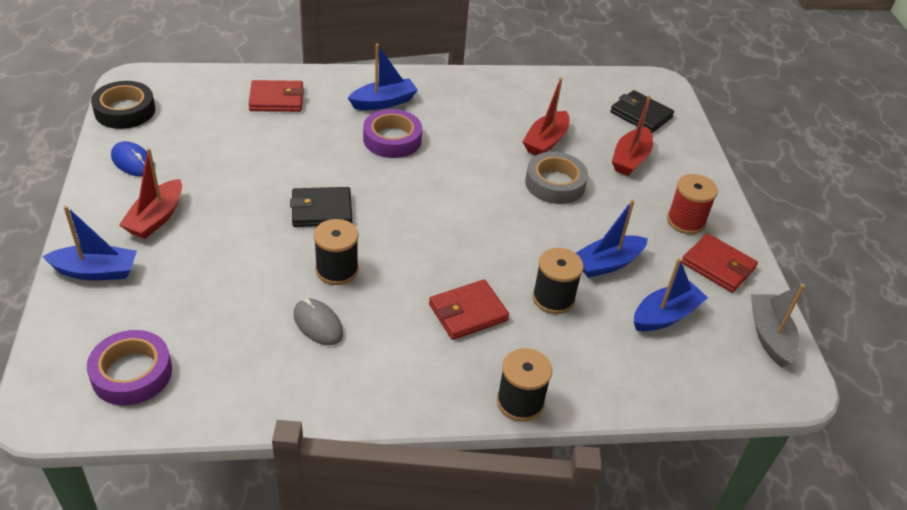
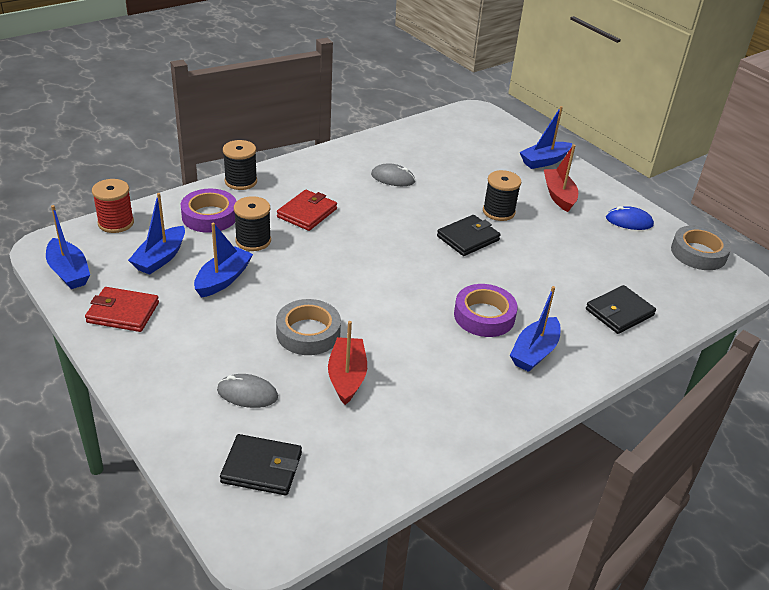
camera: 150 degrees right, 5 degrees down
purple tape [87,330,172,405] -> purple tape moved to [180,189,237,233]
black tape [91,81,155,129] -> grey tape [671,225,732,270]
red wallet [248,80,304,112] -> black wallet [586,285,656,334]
black spool [314,219,359,285] -> black spool moved to [483,170,521,221]
red boat [612,95,653,176] -> grey mouse [217,374,278,408]
red spool [667,174,718,234] -> red spool moved to [92,179,134,233]
grey boat [751,284,805,368] -> blue boat [46,205,90,289]

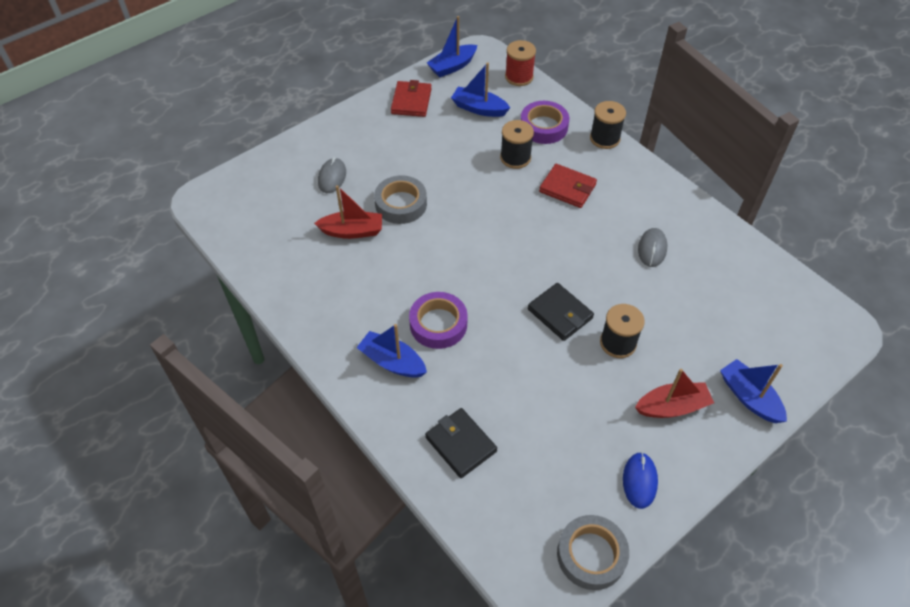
camera: 90 degrees right, 15 degrees up
blue boat [194,222,253,298] -> none
black wallet [220,434,302,495] -> none

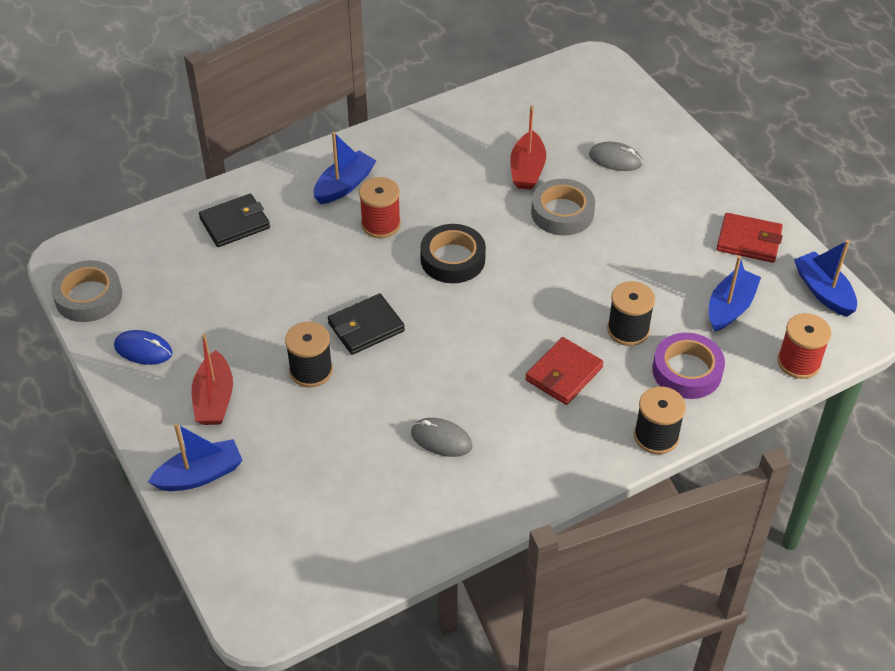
camera: 100 degrees right, 5 degrees down
purple tape [409,292,468,349] -> red spool [359,177,401,238]
none -> black tape [420,224,486,283]

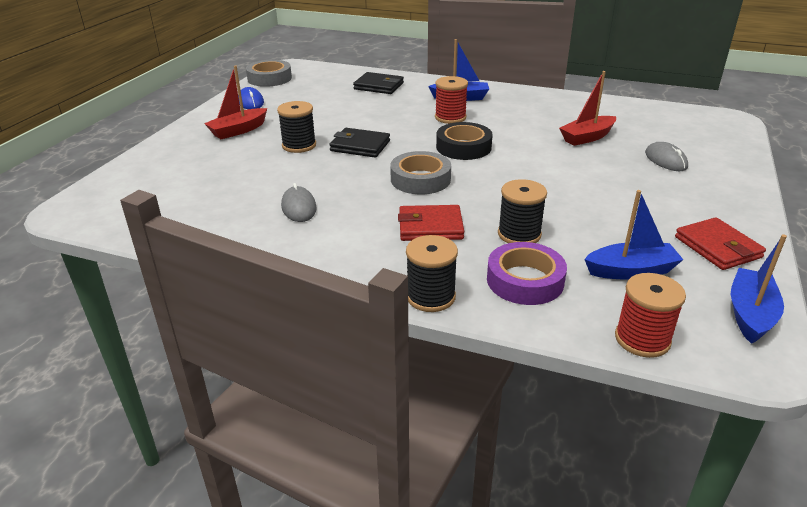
camera: 50 degrees right, 15 degrees down
blue boat [148,423,243,491] -> none
grey tape [531,179,595,236] -> grey tape moved to [390,151,451,194]

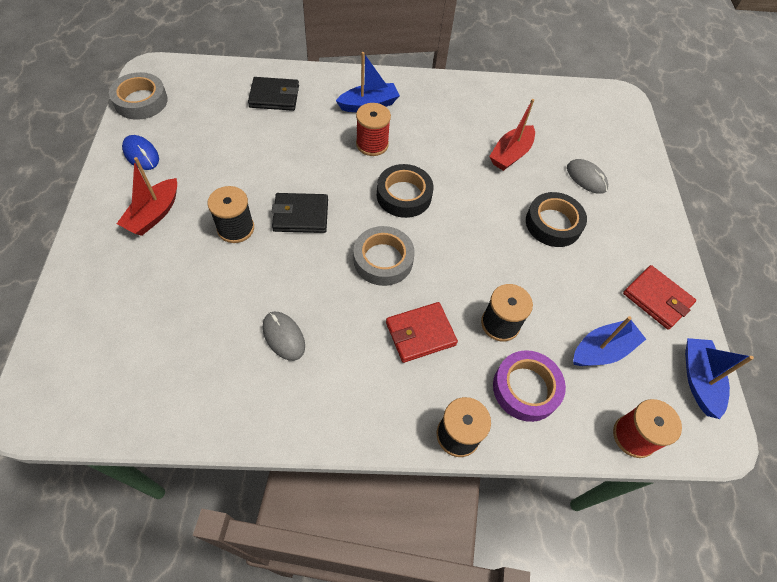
camera: 25 degrees left, 25 degrees up
none -> black tape [526,192,587,247]

